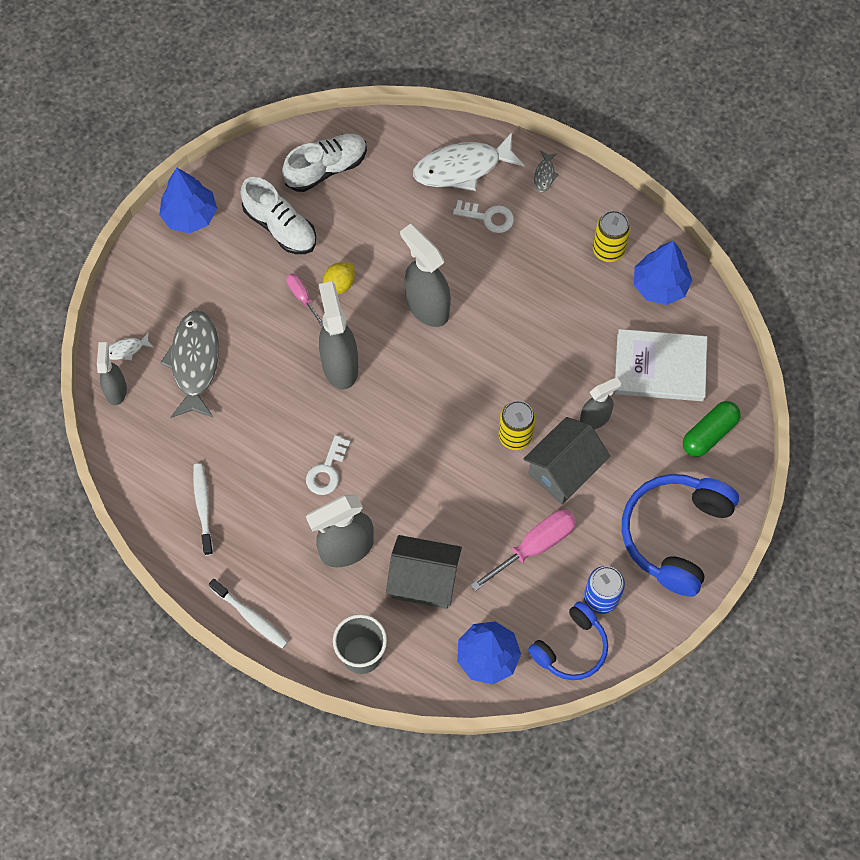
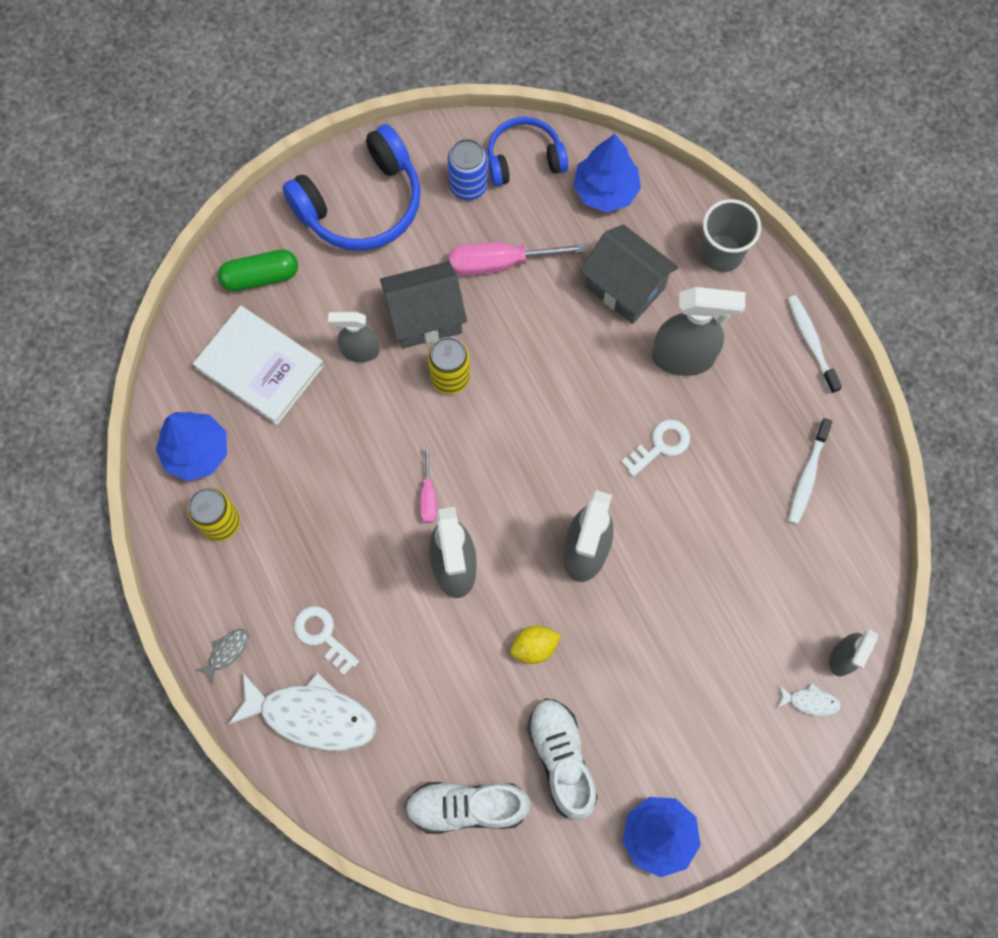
camera: 150 degrees left, 5 degrees up
grey fish [160,310,219,418] -> none
pink screwdriver [286,274,323,326] -> pink screwdriver moved to [420,447,437,523]

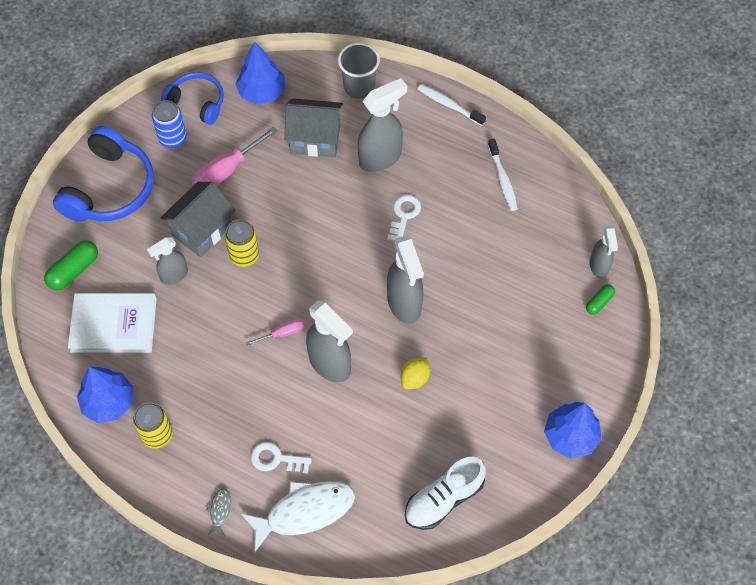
camera: 35 degrees left, 10 degrees down
pink screwdriver [420,447,437,523] -> pink screwdriver turned 75 degrees counterclockwise [246,319,304,346]
blue headphones [488,117,568,186] -> blue headphones turned 75 degrees clockwise [161,72,224,125]
white shoe [527,698,598,821] -> none
white fish [777,683,841,716] -> green capsule [586,284,615,315]

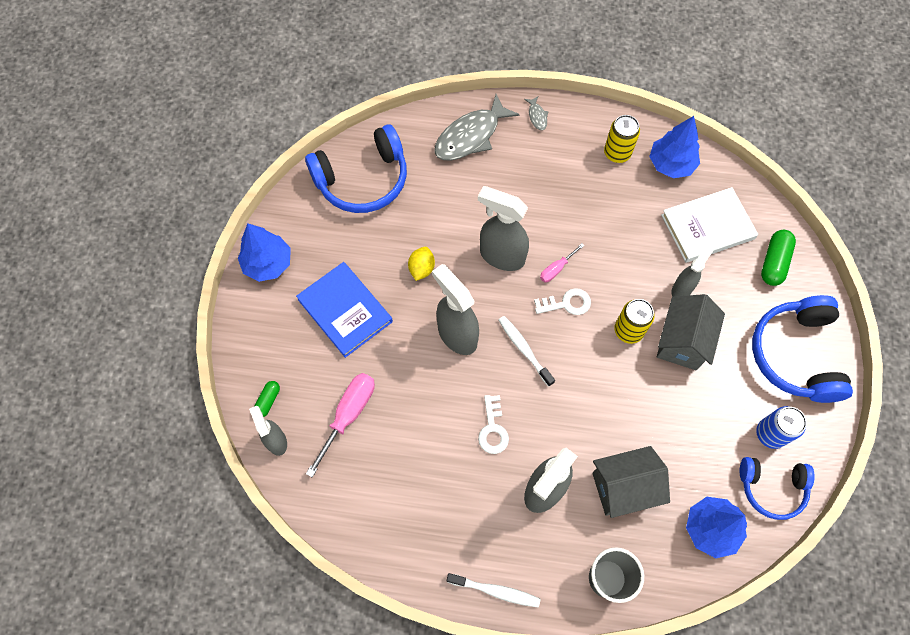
camera: 160 degrees right, 5 degrees up
pink screwdriver [191,127,277,186] -> pink screwdriver moved to [306,373,375,477]
white fish [241,481,355,552] -> grey fish [434,94,520,161]
white key [251,442,312,474] -> white key moved to [534,288,591,315]
white shoe [405,457,486,530] -> blue headphones [305,124,407,213]
white toothbrush [488,139,518,211] -> white toothbrush moved to [499,316,555,387]
none -> blue book [296,262,393,358]

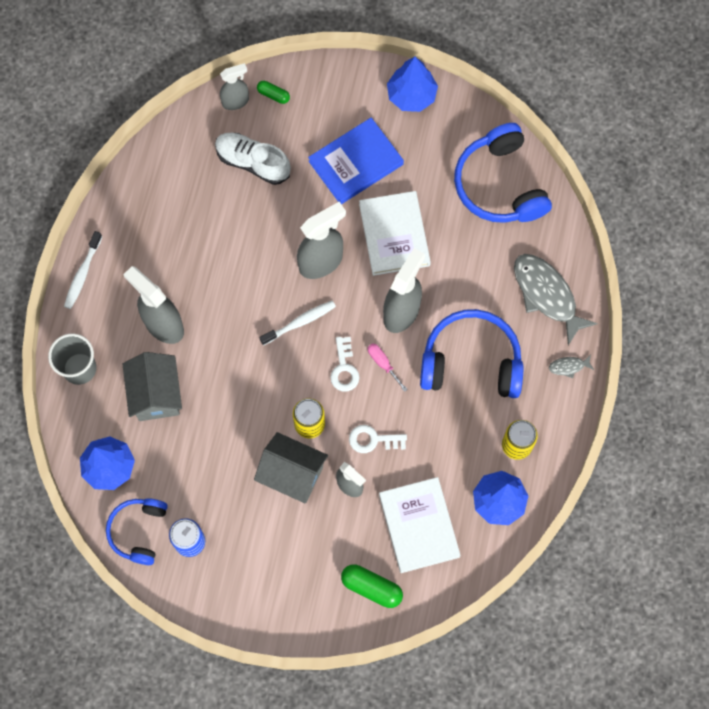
camera: 95 degrees right, 5 degrees up
pink screwdriver [306,373,375,477] -> white shoe [215,133,291,185]
yellow lemon [408,247,435,281] -> white book [359,191,431,276]
white key [478,395,509,454] -> white key moved to [349,425,407,453]
blue headphones [752,295,853,403] -> blue headphones moved to [420,309,523,398]

